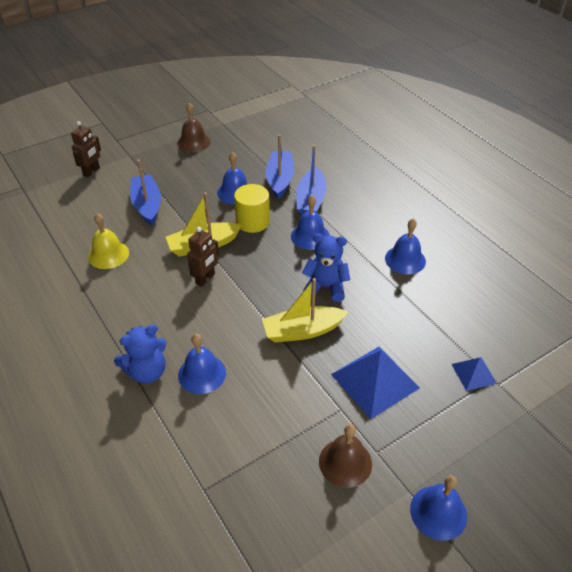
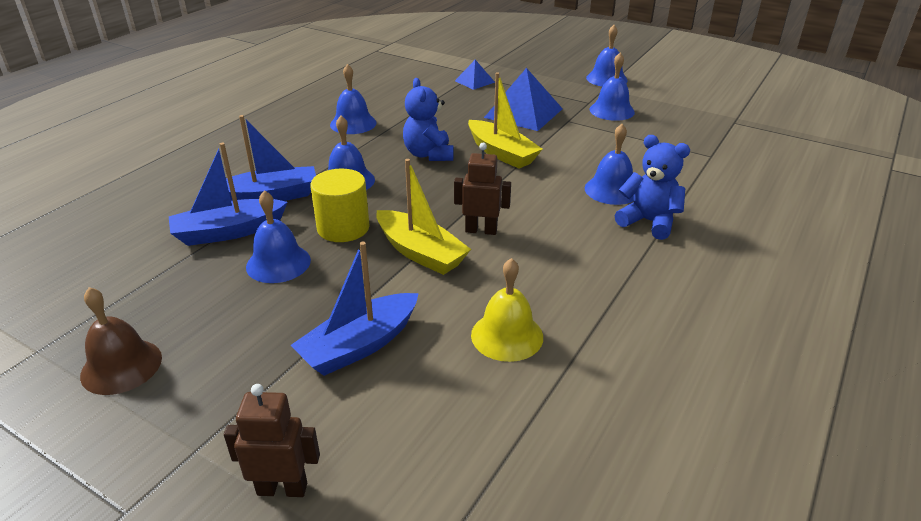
camera: 115 degrees left, 10 degrees down
brown bell [319,424,372,488] -> blue bell [589,53,635,121]

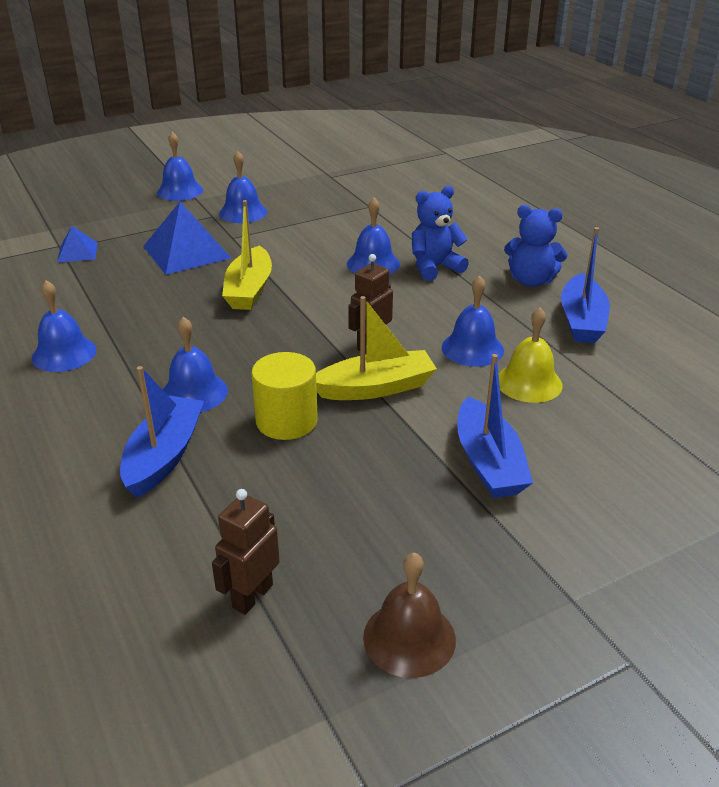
camera: 60 degrees left, 0 degrees up
blue boat [168,143,287,246] -> blue boat moved to [561,227,610,343]
brown robot [224,384,320,497] -> brown robot moved to [212,489,280,615]
blue bell [246,190,311,283] -> blue bell moved to [442,275,504,367]
blue teddy bear [403,78,454,161] -> blue teddy bear moved to [504,205,568,287]
yellow boat [468,72,543,168] -> yellow boat turned 105 degrees clockwise [222,200,272,310]

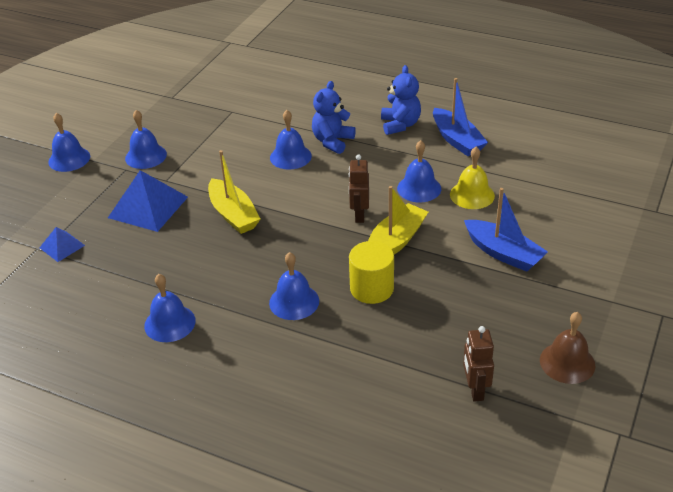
camera: 35 degrees left, 5 degrees up
blue boat [120,366,204,498] -> none
blue teddy bear [504,205,568,287] -> blue teddy bear turned 75 degrees counterclockwise [381,65,421,135]

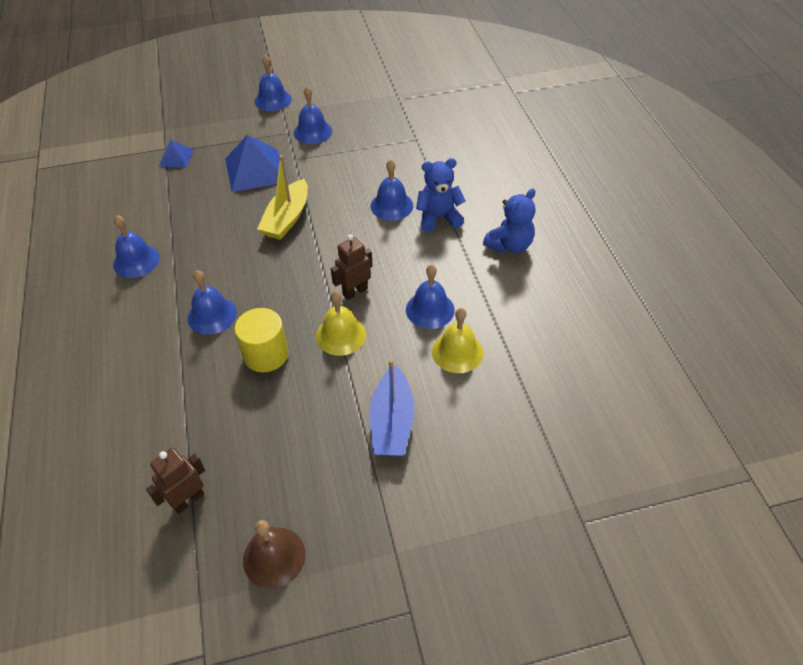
camera: 50 degrees right, 10 degrees up
yellow boat [368,186,428,255] -> yellow bell [316,291,366,356]
blue boat [433,78,488,156] -> none

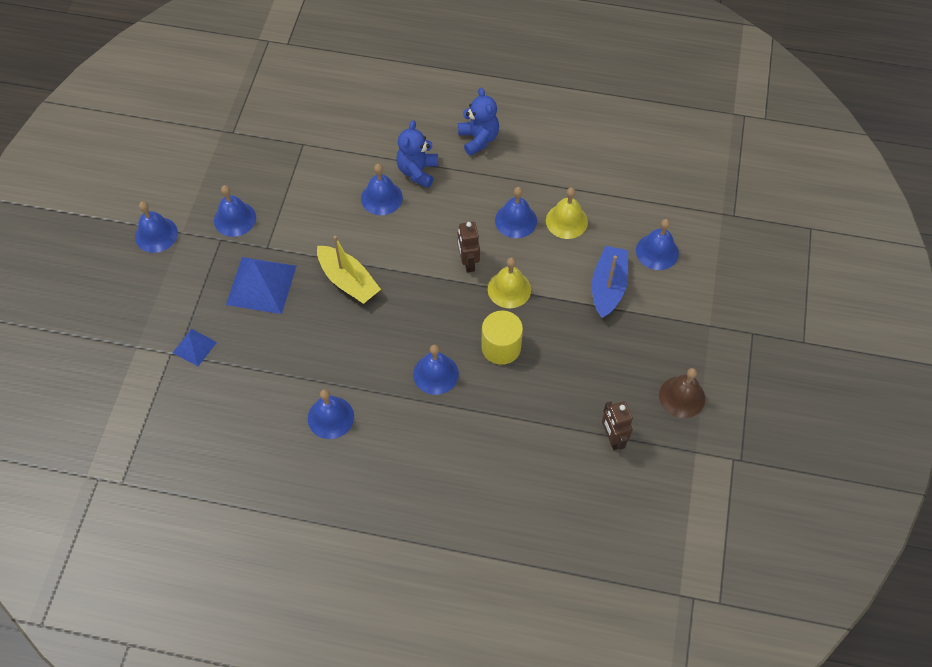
camera: 65 degrees left, 10 degrees up
blue boat [370,359,414,456] -> blue boat turned 105 degrees counterclockwise [592,246,628,318]
none -> blue bell [636,219,679,270]

